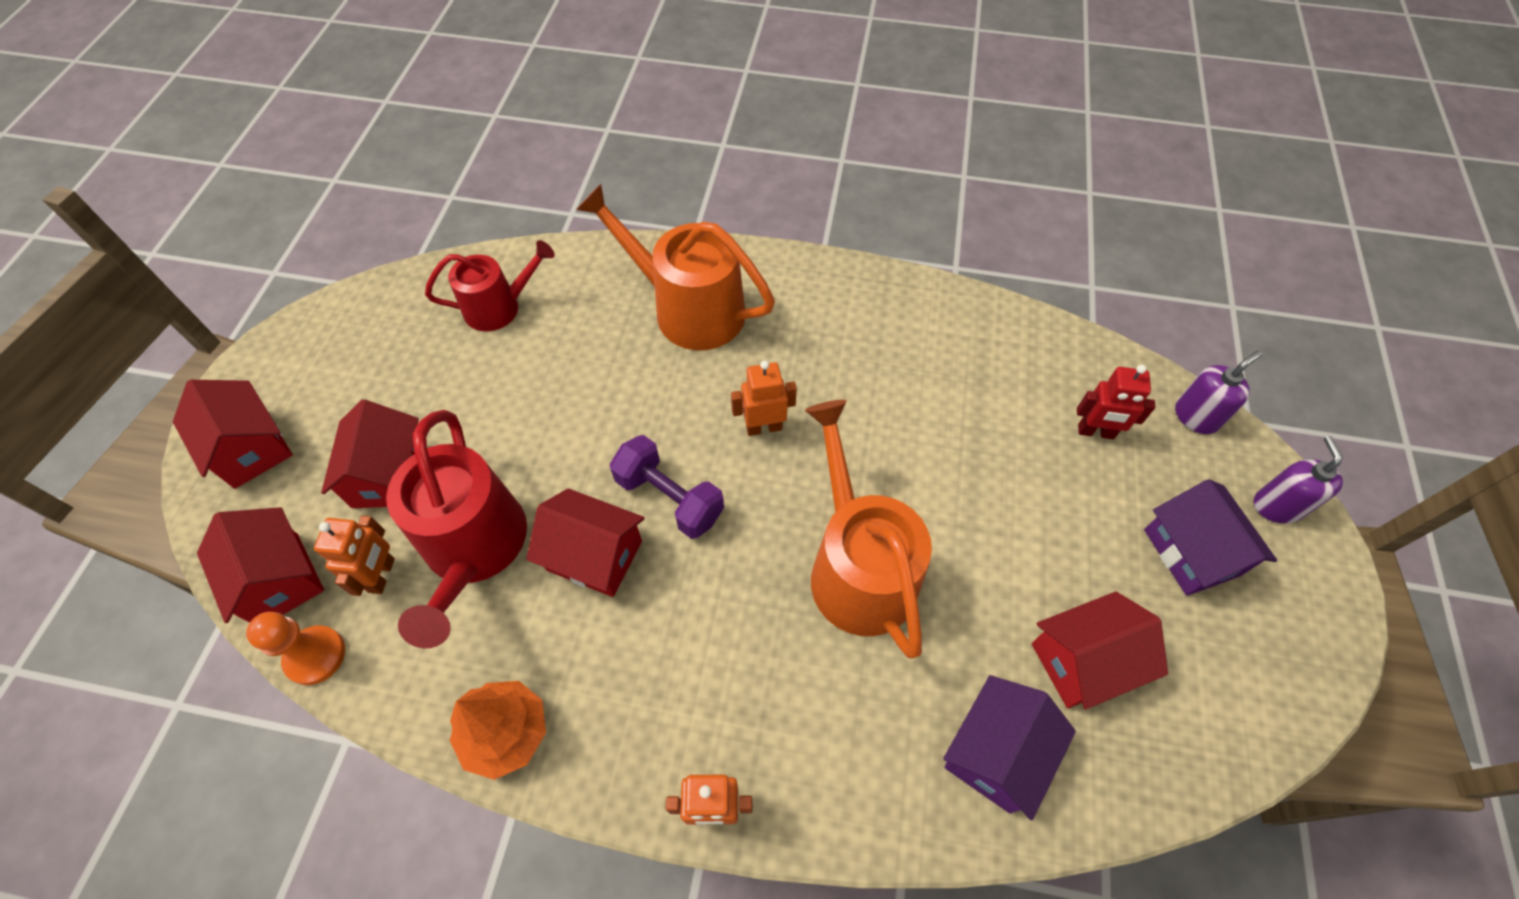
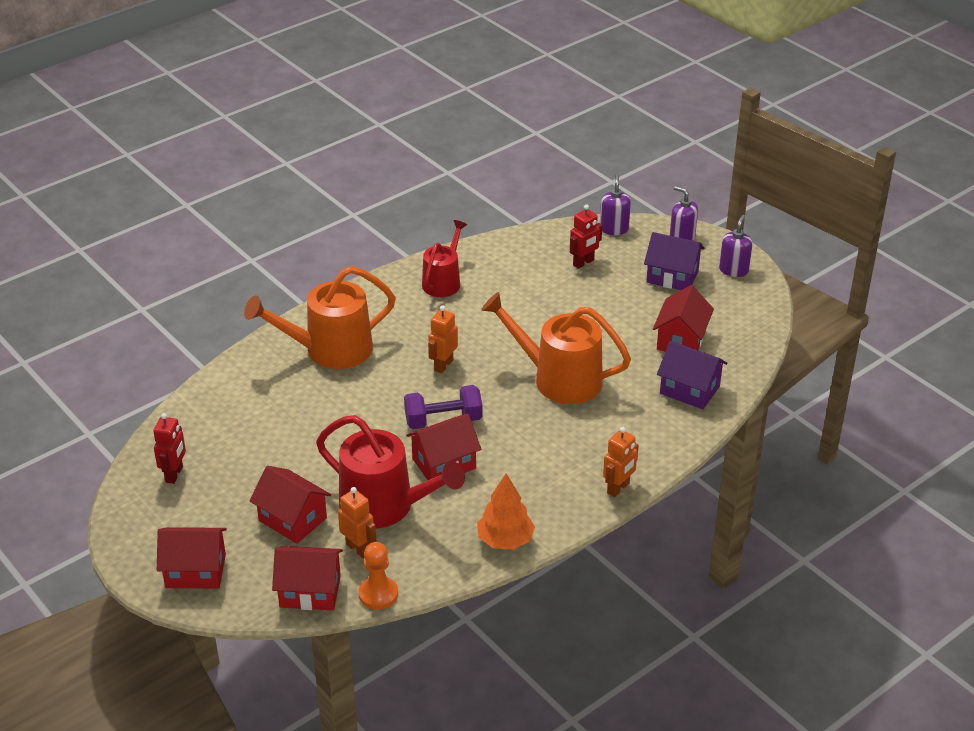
camera: 50 degrees left, 20 degrees down
red watering can [425,240,555,331] -> red watering can moved to [422,220,467,297]
purple house [943,675,1076,820] -> purple house turned 45 degrees counterclockwise [657,341,727,409]
none -> red robot [153,413,186,484]
none -> purple soap dispenser [719,215,753,277]

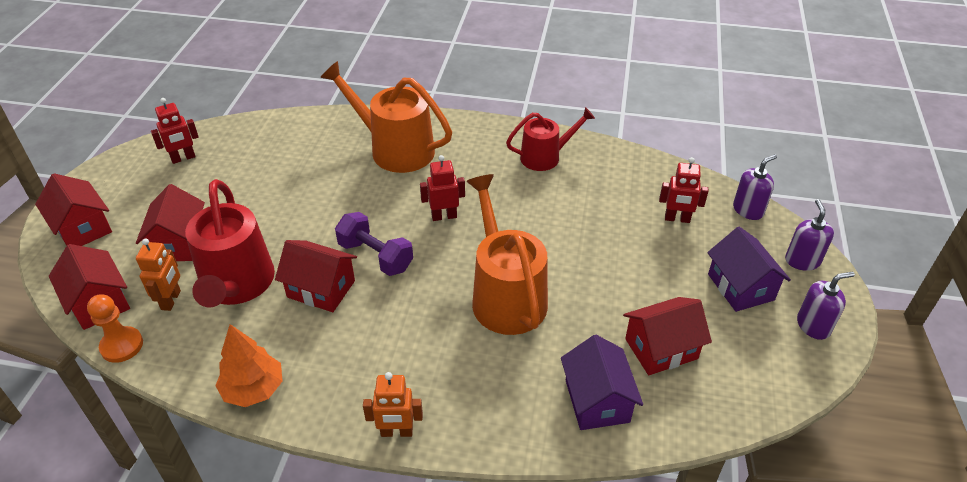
camera: 50 degrees right, 5 degrees up
orange robot [428,305,458,373] -> red robot [420,155,465,221]

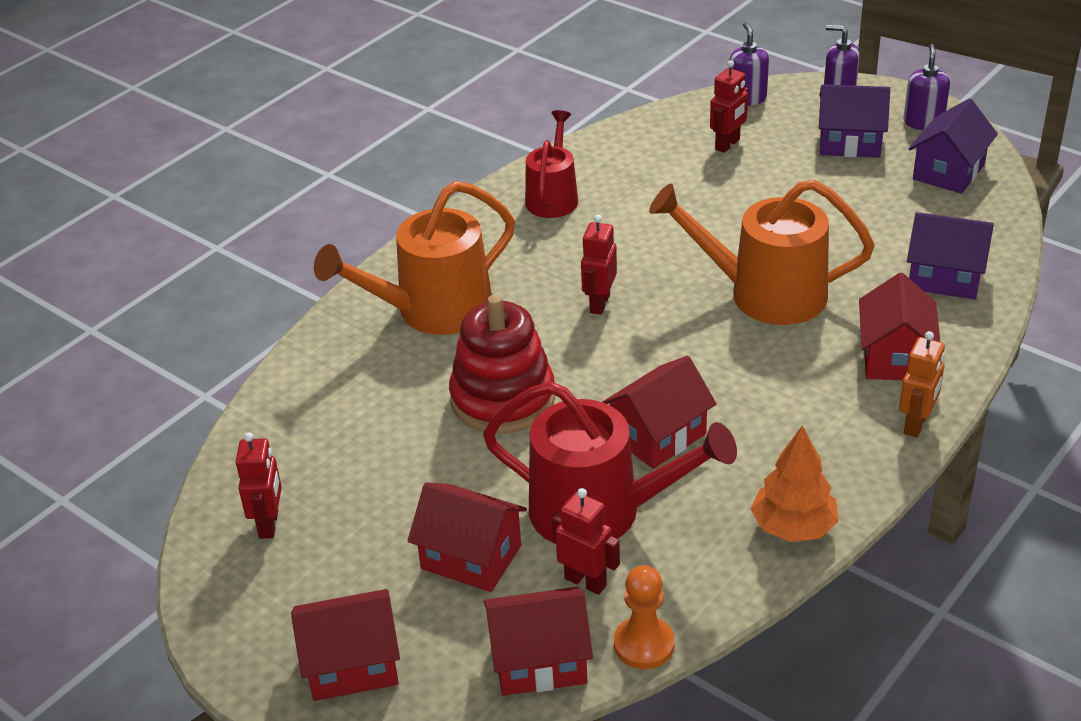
camera: 60 degrees left, 5 degrees down
orange robot [136,238,181,311] -> red robot [552,488,620,595]
purple dumbbell [335,212,413,276] -> none
red house [623,297,712,375] -> red house moved to [859,273,940,380]
none -> red stacking toy [449,295,555,434]
none -> purple house [909,99,998,194]

